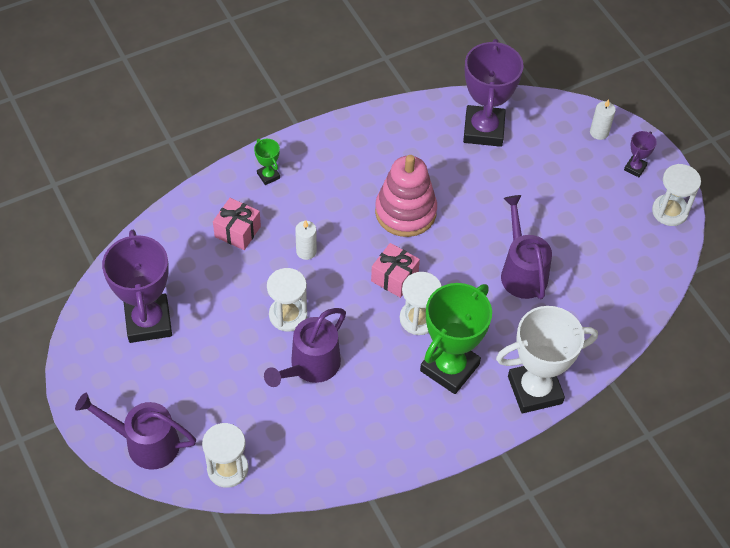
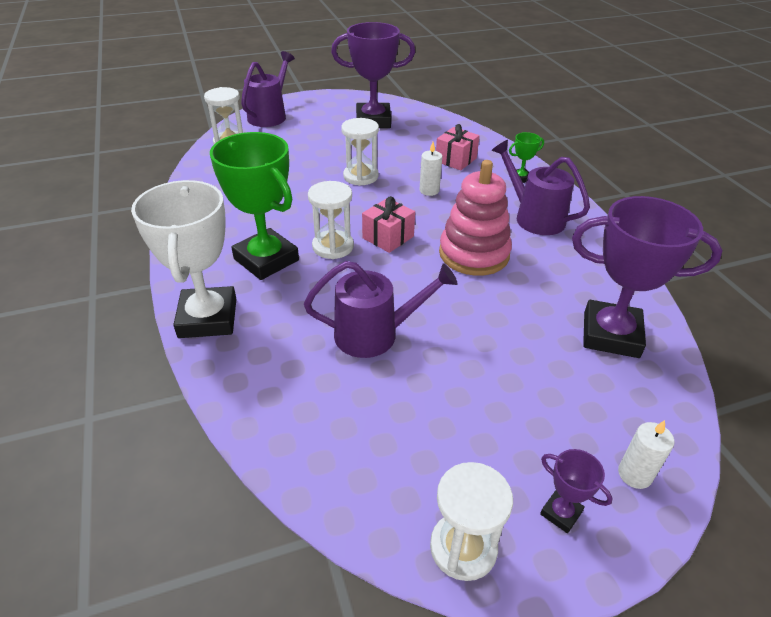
camera: 100 degrees right, 15 degrees down
purple watering can [264,308,346,387] -> purple watering can moved to [491,140,590,235]

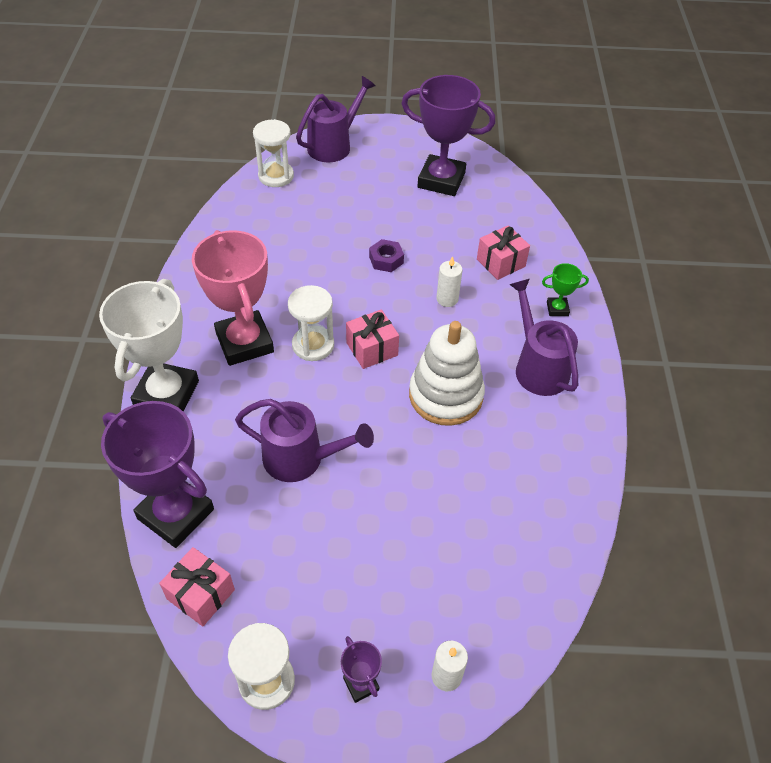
camera: 20 degrees right, 10 degrees up
green trophy [210,132,299,280] -> pink trophy [192,230,274,366]
white hourglass [342,118,379,186] -> purple nut [369,239,404,272]
pink stacking toy [439,160,512,276] -> white stacking toy [409,321,485,426]
purple trophy [572,196,723,358] -> purple trophy moved to [101,401,214,548]
none -> pink gift [159,547,235,626]

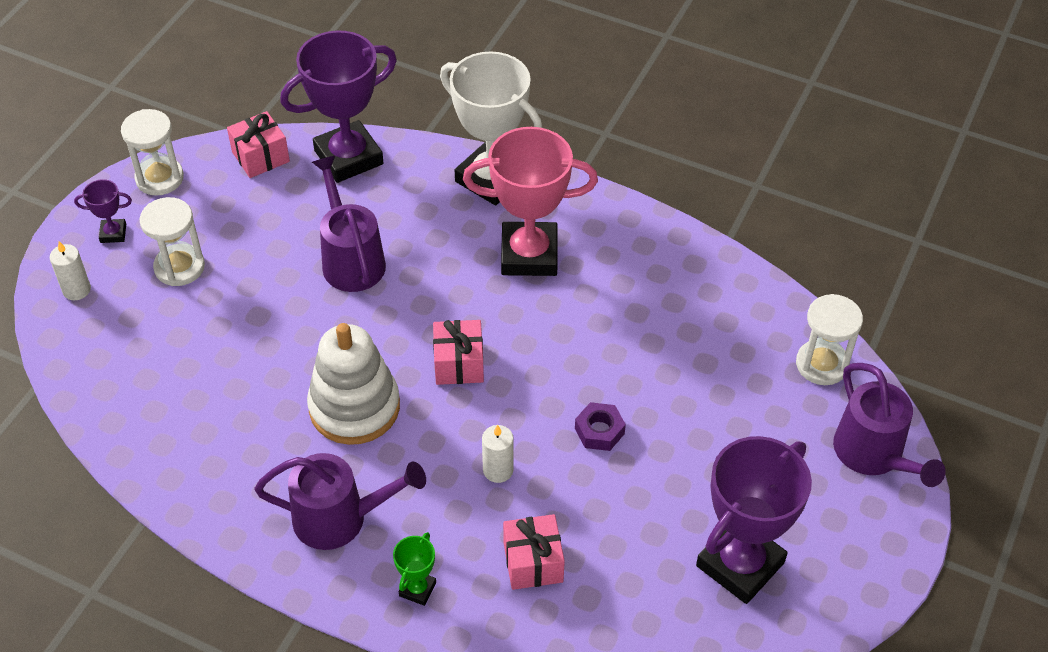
camera: 115 degrees right, 0 degrees up
purple watering can [235,399,374,482] -> purple watering can turned 120 degrees clockwise [312,156,386,292]
white hourglass [288,285,334,361] -> white hourglass moved to [140,197,205,286]

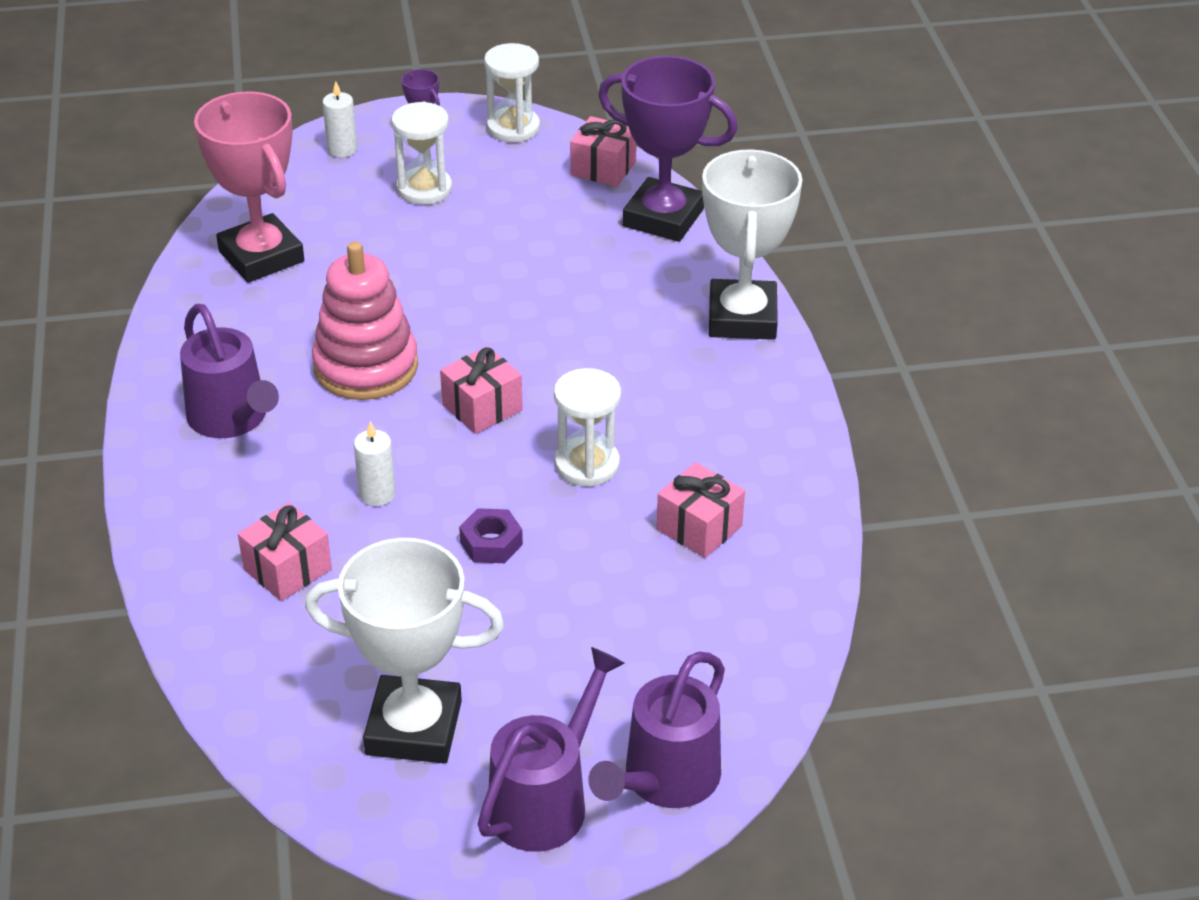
camera: 55 degrees right, 10 degrees down
white stacking toy [307,323,400,445] -> pink stacking toy [312,241,418,400]
purple watering can [312,156,386,292] -> purple watering can moved to [478,647,625,852]
green trophy [393,532,436,606] -> none
pink trophy [463,127,598,276] -> pink trophy moved to [194,92,304,283]
purple trophy [696,436,812,604] -> white trophy [305,538,504,764]
white hourglass [796,294,863,385] -> white hourglass moved to [554,368,621,487]
none -> pink gift [656,462,745,558]

